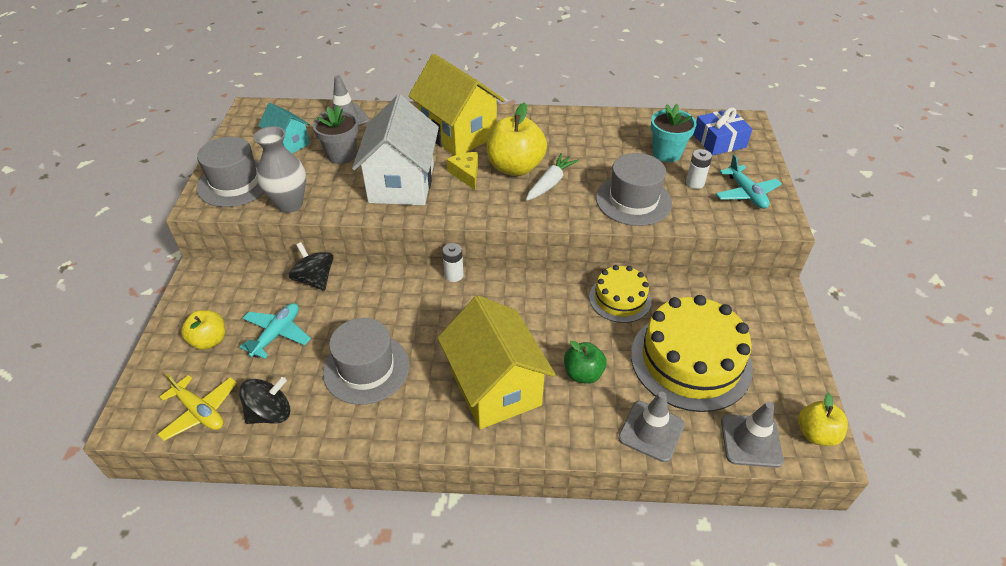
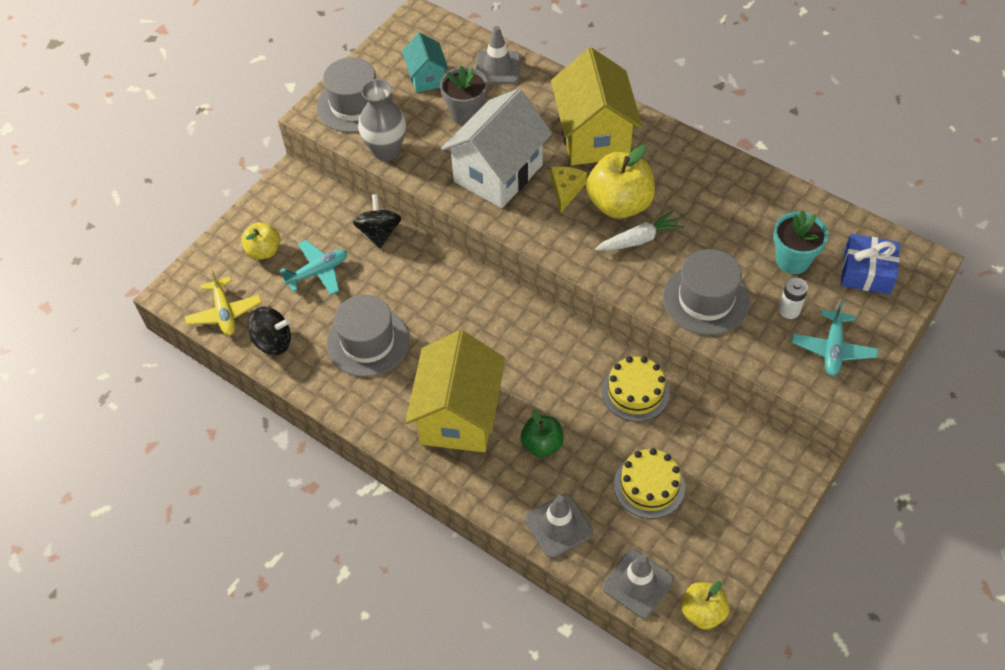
camera: 35 degrees right, 10 degrees up
white battery [442,243,464,282] -> none
yellow cake [631,295,753,412] -> yellow cake [614,448,685,519], size x0.56

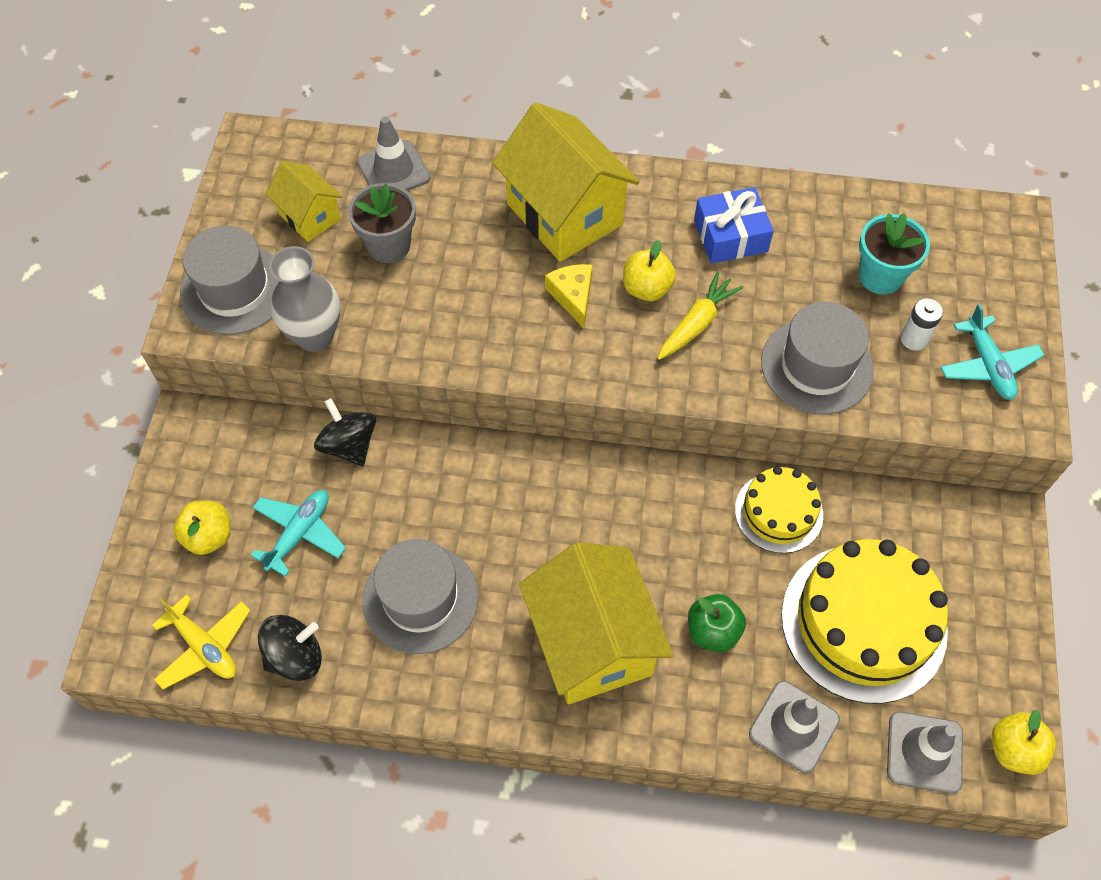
camera: 30 degrees left, 5 degrees up
turquoise house [402,32,449,93] -> yellow house [265,161,342,242]
white house [441,89,552,208] -> none
yellow apple [586,145,655,219] -> yellow apple [623,240,676,301], size x0.59
white carrot [595,210,684,251] -> yellow carrot [658,271,743,360]
yellow cake [614,448,685,519] -> yellow cake [781,539,948,704], size x1.78
blue gift [841,234,900,294] -> blue gift moved to [694,187,774,264]

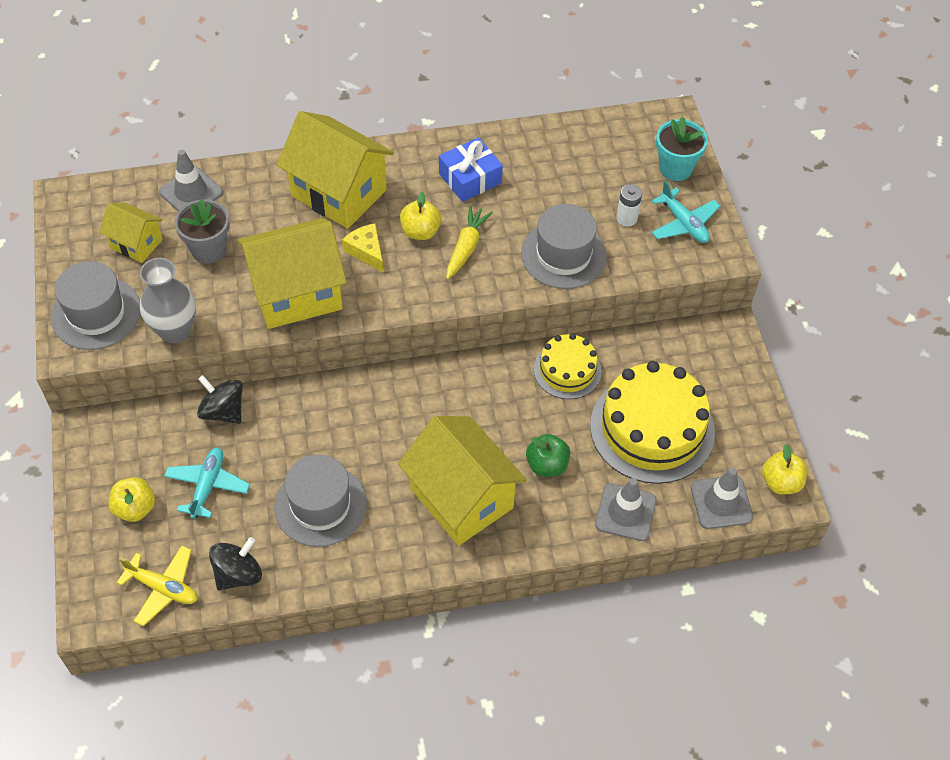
camera: 20 degrees left, 5 degrees down
turquoise flower pot [859,213,930,294] -> turquoise flower pot moved to [656,116,708,181]
none -> yellow house [238,218,347,329]

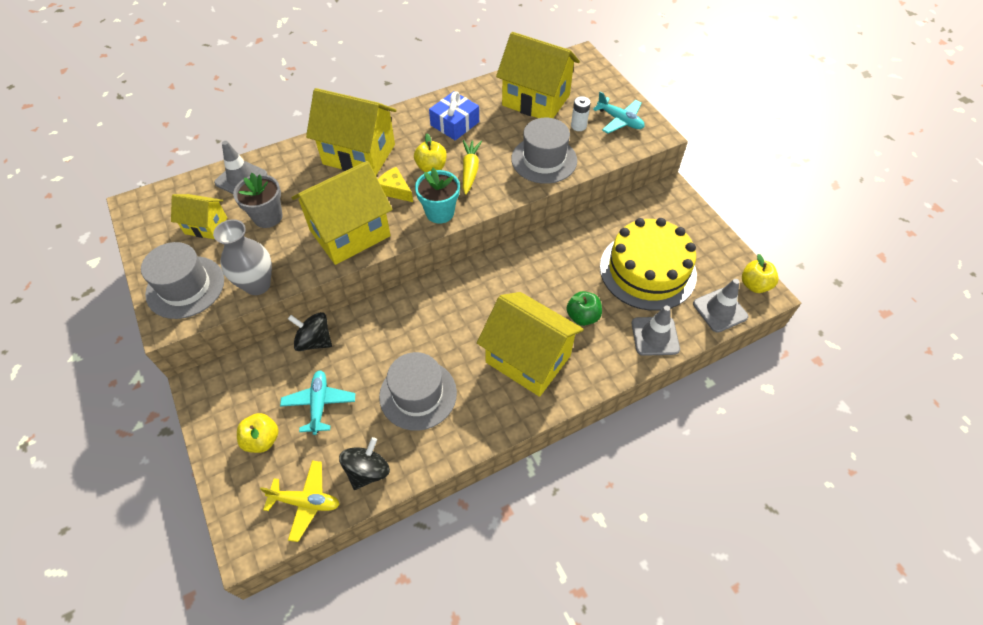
camera: 15 degrees left, 0 degrees up
yellow cake [534,333,602,399] -> none
turquoise flower pot [656,116,708,181] -> turquoise flower pot moved to [415,168,460,224]
none -> yellow house [496,32,580,118]

